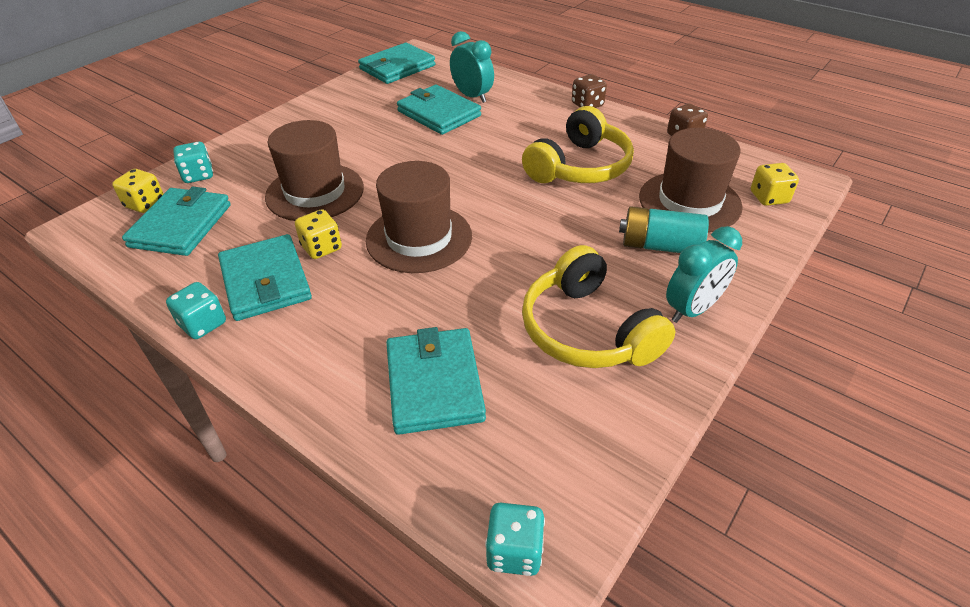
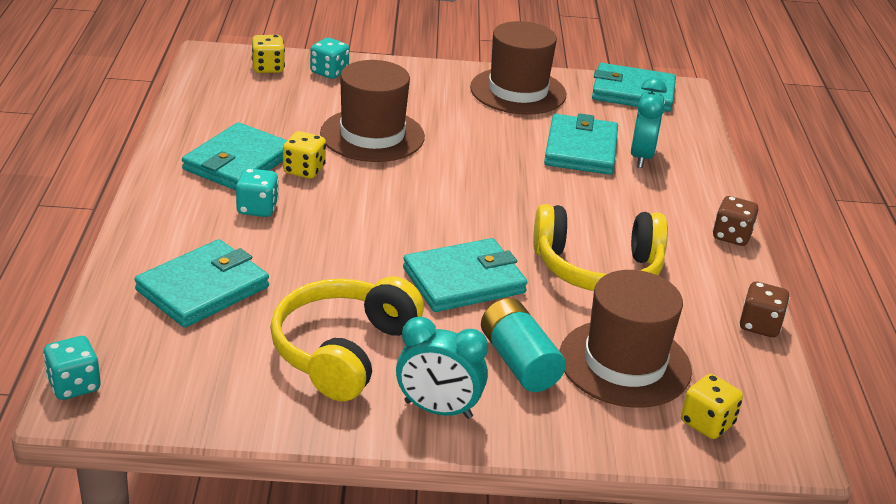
camera: 50 degrees right, 10 degrees down
turquoise wallet [122,187,231,256] -> turquoise wallet moved to [403,238,528,312]
turquoise dice [166,282,226,339] -> turquoise dice moved to [236,168,279,217]
brown hat [366,161,472,273] -> brown hat moved to [470,21,567,115]

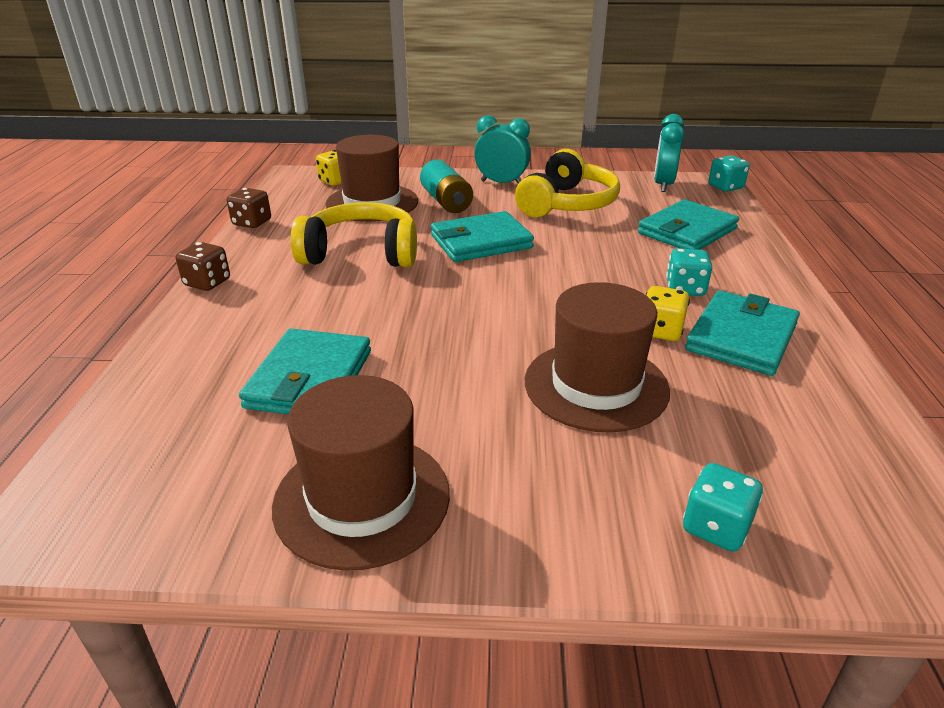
camera: 175 degrees left, 0 degrees up
yellow dice [252,35,285,73] -> none
turquoise wallet [592,63,676,112] -> none
turquoise clock [631,77,667,168] -> turquoise clock moved to [654,114,684,192]

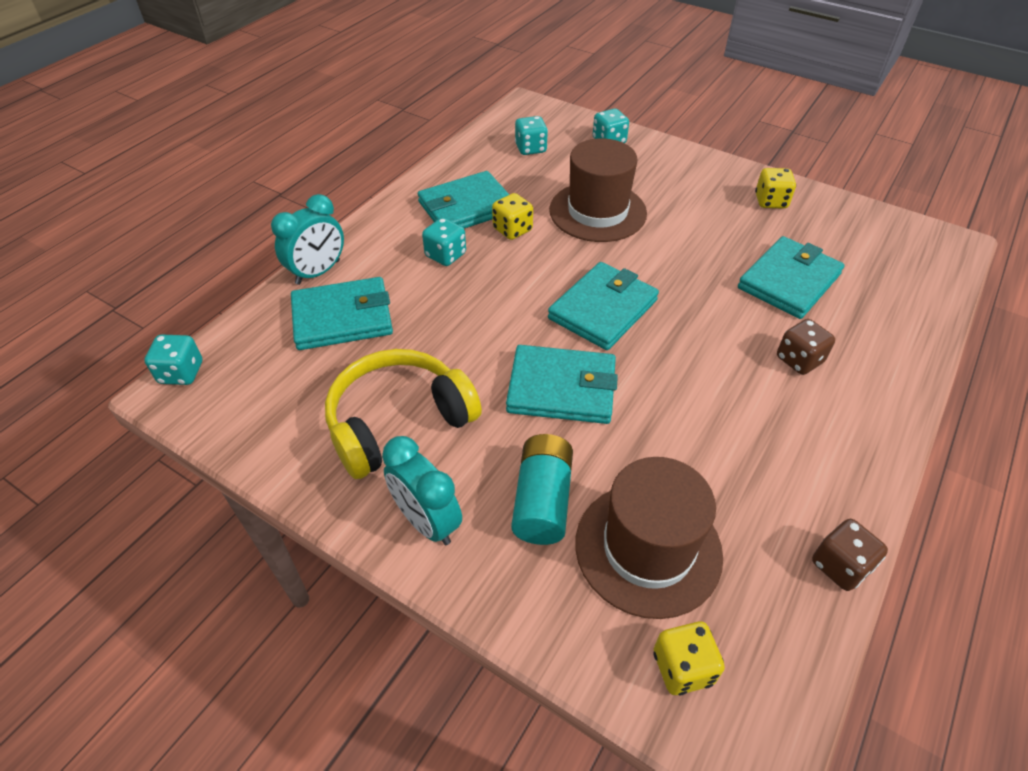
camera: 150 degrees left, 15 degrees up
brown dice [176,242,230,291] -> brown dice moved to [777,319,835,375]
brown hat [272,375,450,571] -> yellow dice [755,168,796,209]
yellow headphones [291,202,417,267] -> none
turquoise clock [654,114,684,192] -> turquoise clock moved to [271,194,344,285]
none -> turquoise dice [515,116,548,155]
none -> turquoise wallet [548,262,659,350]

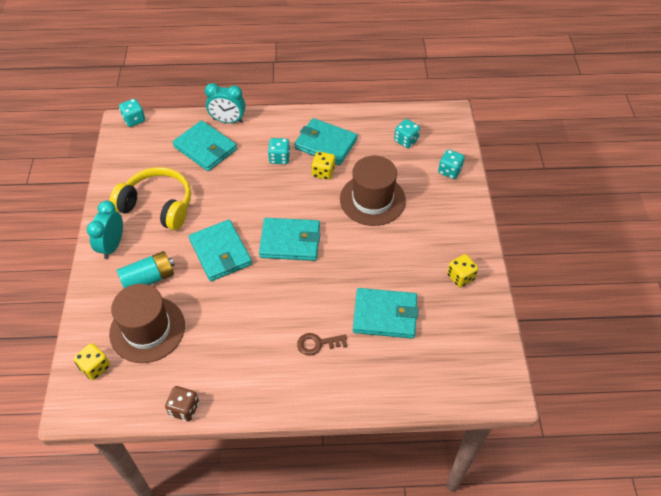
camera: 55 degrees right, 5 degrees up
brown dice [777,319,835,375] -> brown key [297,333,347,356]

